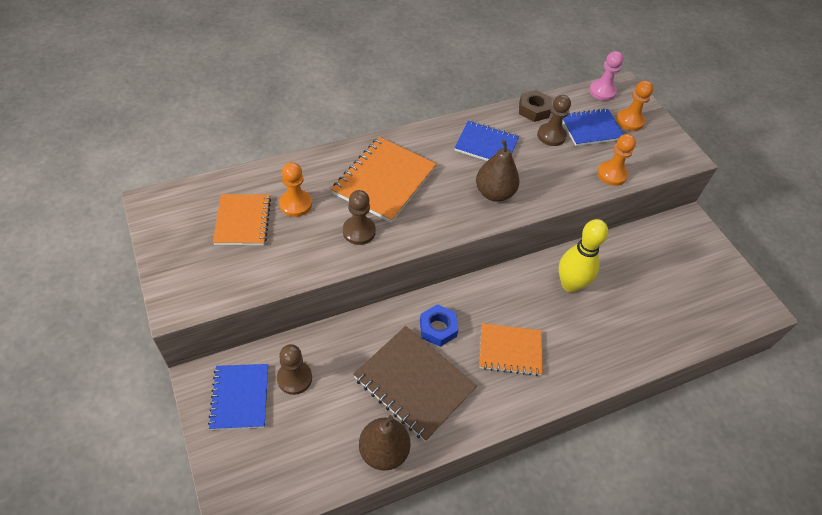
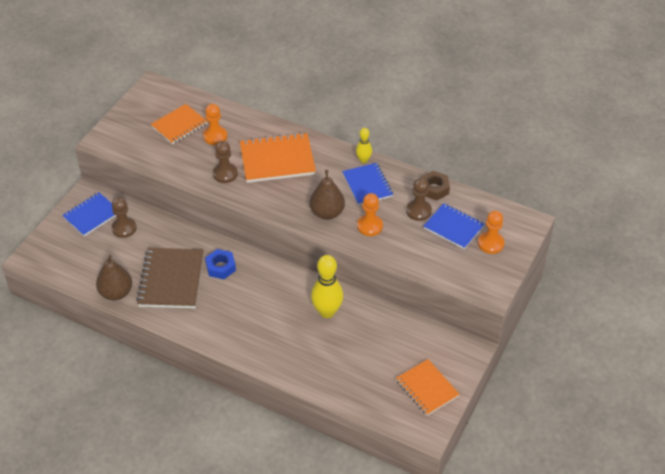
camera: 55 degrees right, 5 degrees down
orange notebook [480,323,543,376] -> orange notebook moved to [396,359,460,415]
pink pawn [589,51,623,101] -> none
orange pawn [597,134,636,186] -> orange pawn moved to [357,193,383,236]
none -> yellow bowling pin [356,128,372,163]

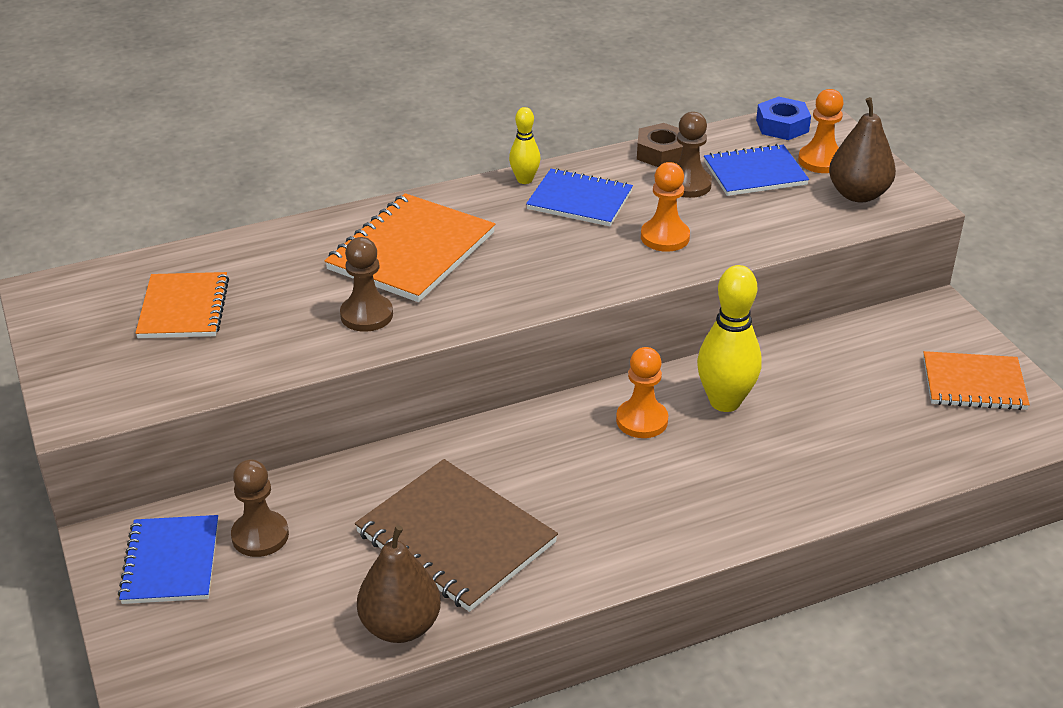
camera: 50 degrees left, 10 degrees down
orange pawn [203,104,227,145] -> orange pawn moved to [616,347,668,438]
blue nut [205,249,236,279] -> blue nut moved to [756,96,811,140]
brown pear [310,170,345,220] -> brown pear moved to [829,97,896,202]

